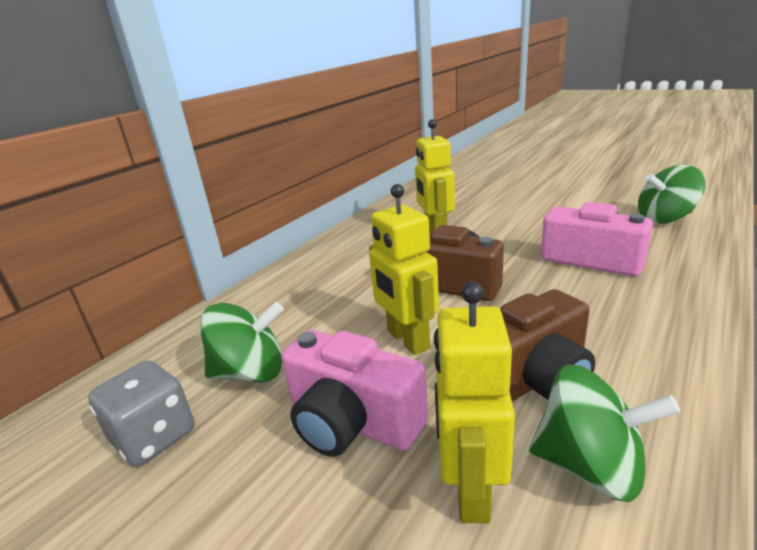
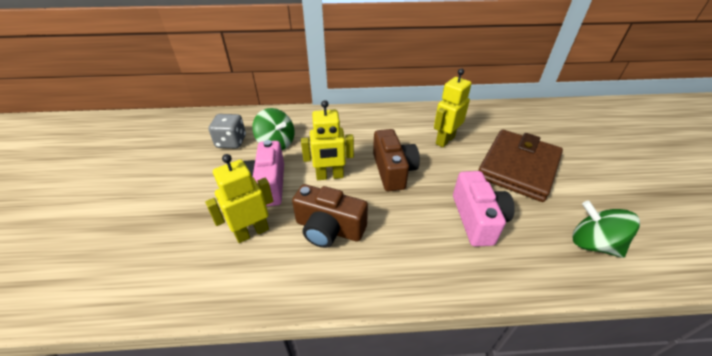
camera: 50 degrees right, 15 degrees up
yellow robot [369,184,439,355] -> yellow robot turned 120 degrees counterclockwise [301,100,354,180]
green spinning top [529,364,680,502] -> none
none -> brown wallet [479,129,563,202]

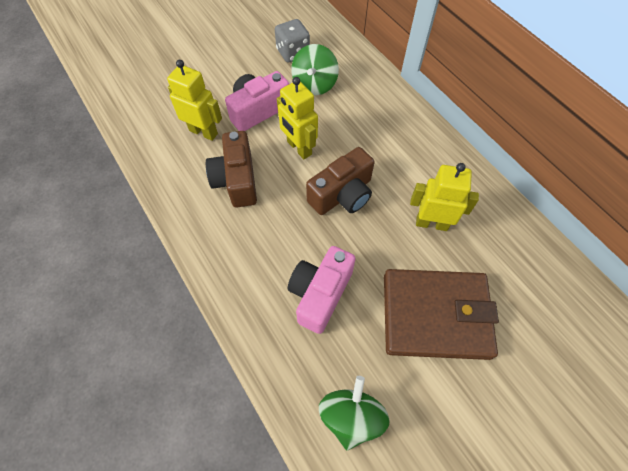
camera: 60 degrees right, 20 degrees up
pink camera [453,171,515,247] -> pink camera turned 150 degrees clockwise [288,246,356,334]

